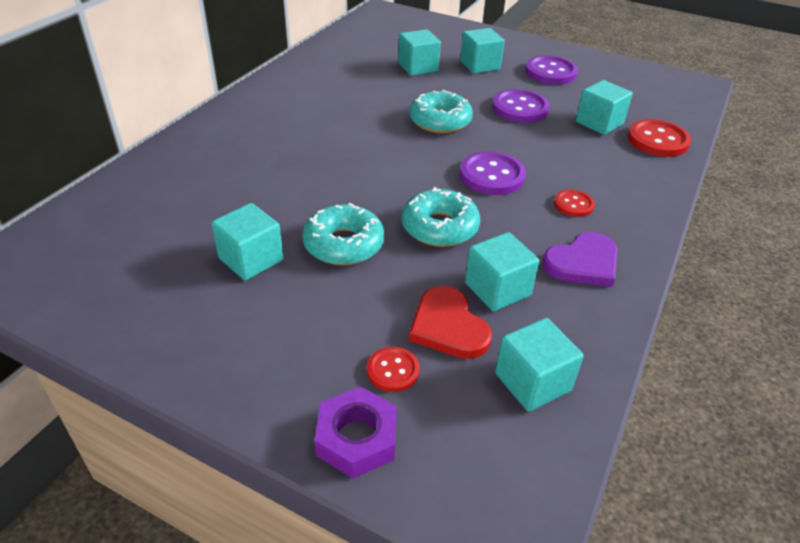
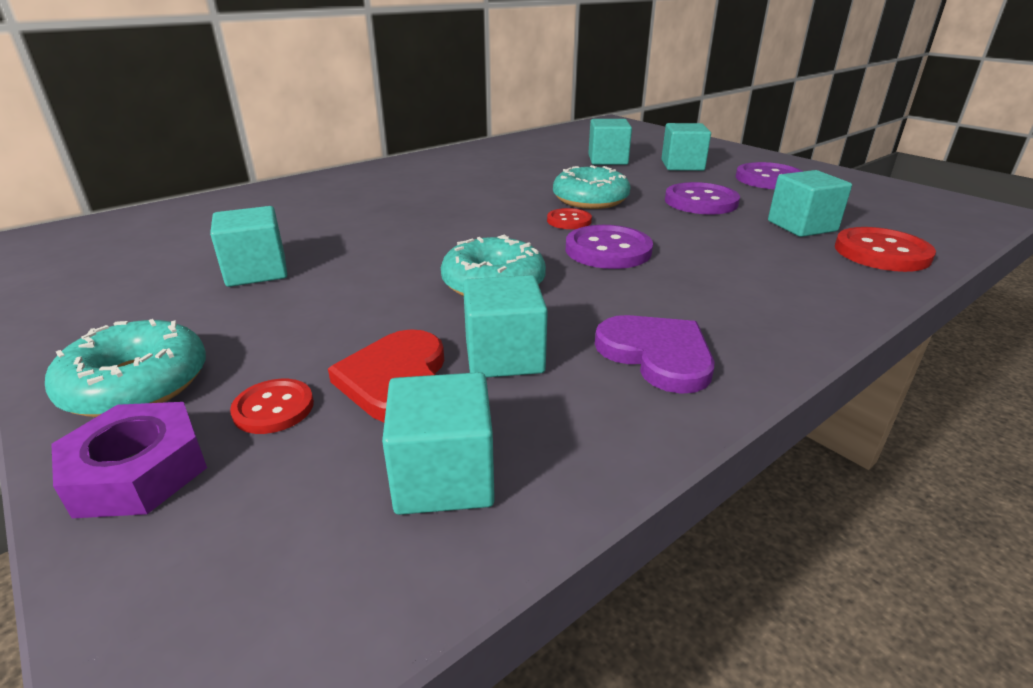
camera: 25 degrees right, 10 degrees down
turquoise donut [302,203,385,265] -> turquoise donut moved to [45,319,206,417]
purple heart [542,232,617,287] -> purple heart turned 120 degrees counterclockwise [595,315,714,394]
red button [554,189,595,217] -> red button moved to [547,208,592,229]

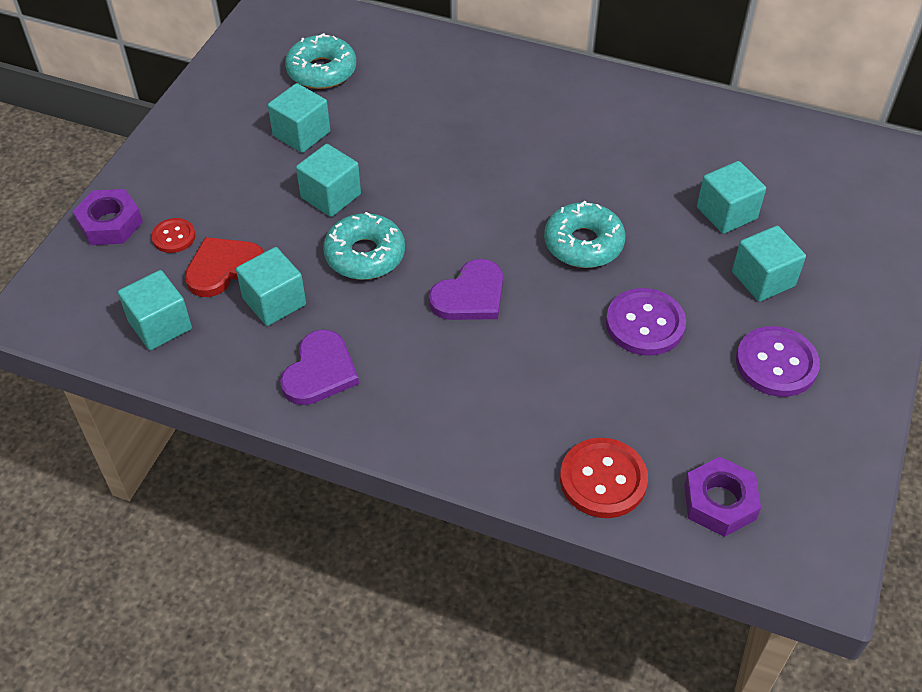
camera: 60 degrees right, 20 degrees up
turquoise donut [45,319,206,417] -> turquoise donut moved to [285,33,356,89]
red button [547,208,592,229] -> none
purple button [566,225,653,269] -> purple heart [429,259,503,320]
turquoise cube [768,170,852,237] -> turquoise cube moved to [296,144,361,217]
none -> purple nut [684,457,761,537]

